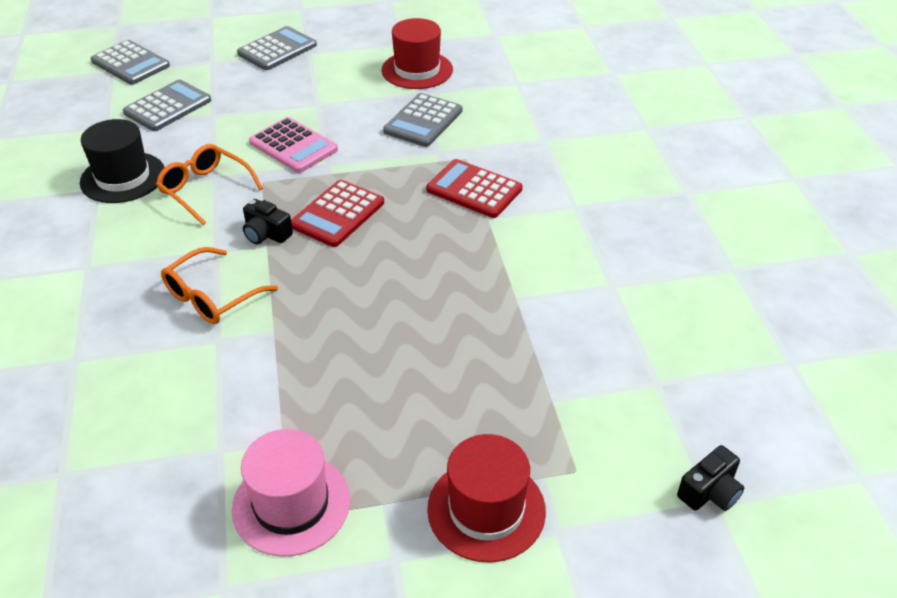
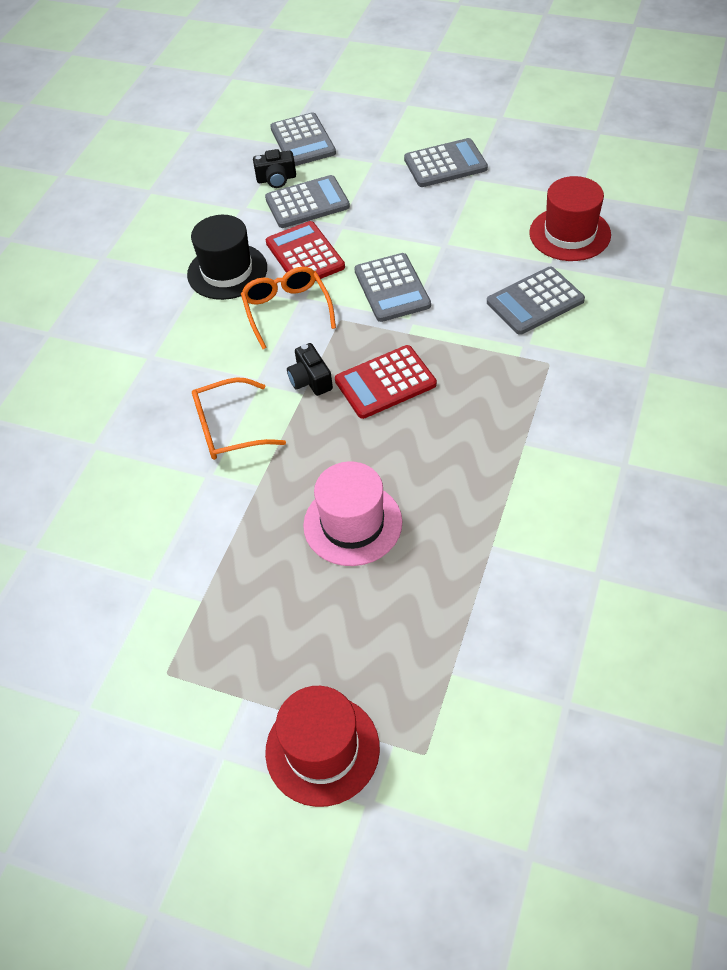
camera: 35 degrees right, 10 degrees up
pink hat [232,429,350,557] -> pink hat moved to [303,461,402,566]
pink calculator [249,117,338,173] -> grey calculator [354,253,431,322]
red calculator [426,159,523,218] -> red calculator moved to [266,221,345,279]
black camera [677,445,744,511] -> black camera moved to [253,149,296,188]

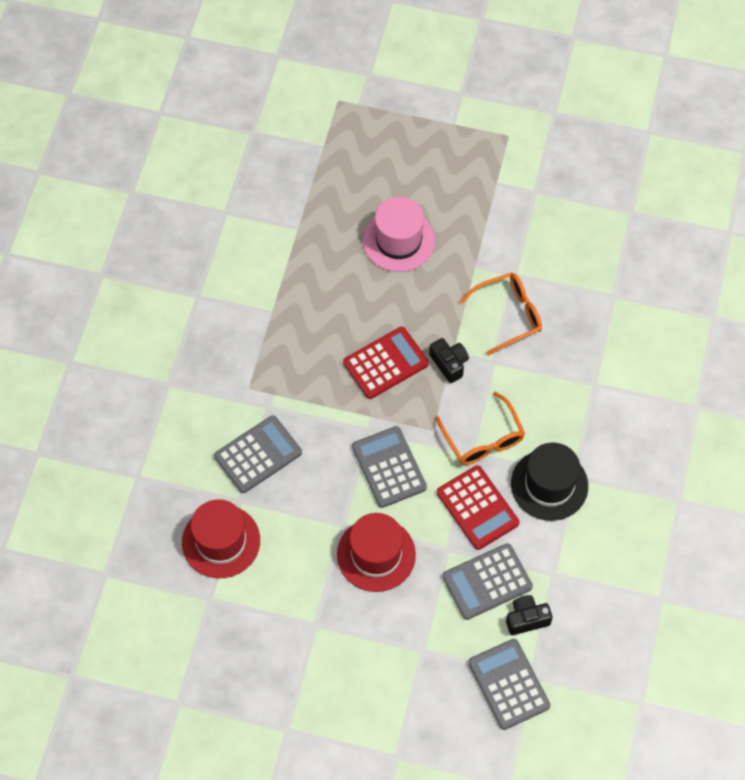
camera: 170 degrees right, 10 degrees up
red hat [265,686,380,807] -> red hat moved to [337,513,416,592]
grey calculator [404,138,488,187] -> none

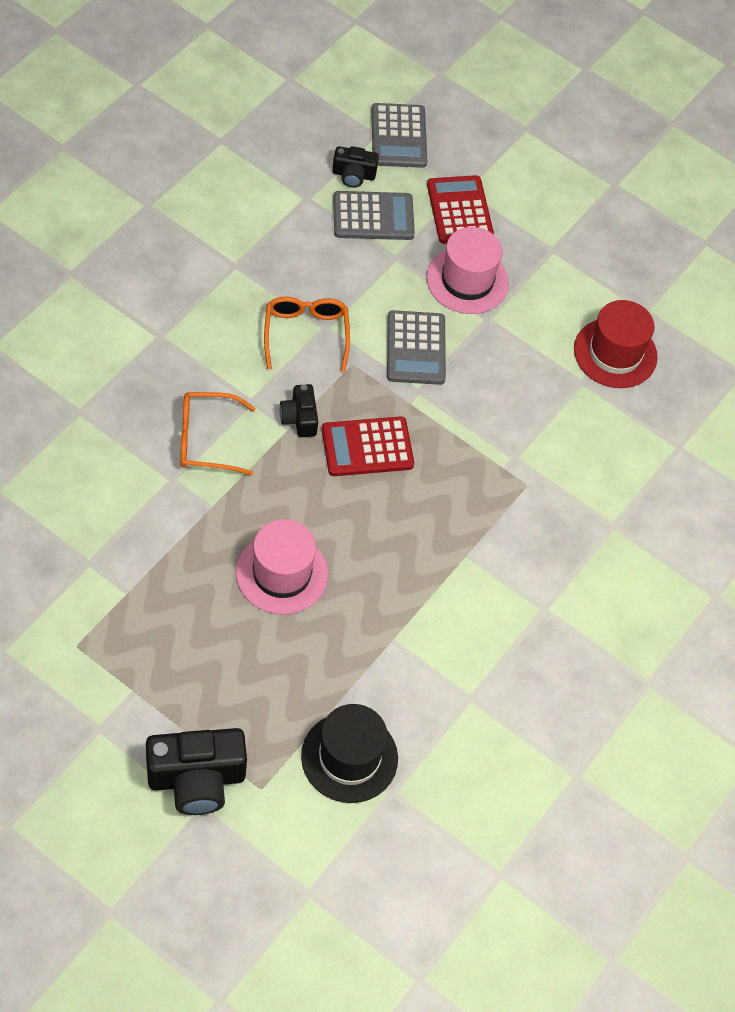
camera: 165 degrees left, 5 degrees down
grey calculator [214,415,302,493] -> none
red hat [337,513,416,592] -> pink hat [426,227,509,314]
red calculator [437,465,520,550] -> red calculator moved to [427,175,494,244]
black hat [511,443,588,521] -> black hat moved to [301,704,398,803]
none -> black camera [146,728,247,815]

